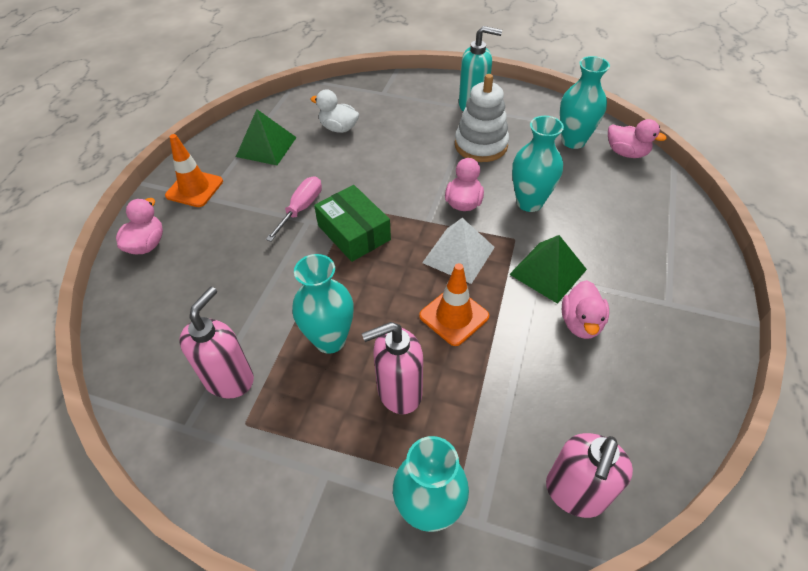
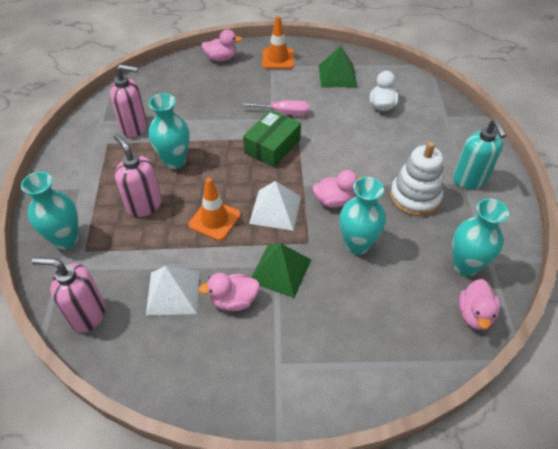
camera: 70 degrees right, 0 degrees up
none -> white pyramid [146,266,199,316]

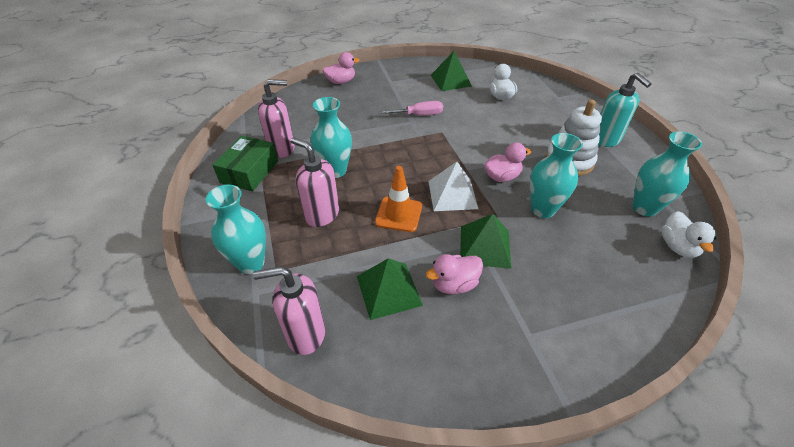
camera: 15 degrees left, 5 degrees down
white pyramid [146,266,199,316] -> green pyramid [357,258,423,320]
green box [243,110,301,167] -> green box moved to [213,136,278,191]
orange traffic cone [262,16,294,69] -> none
pink duck [459,279,500,330] -> white duck [661,211,716,258]

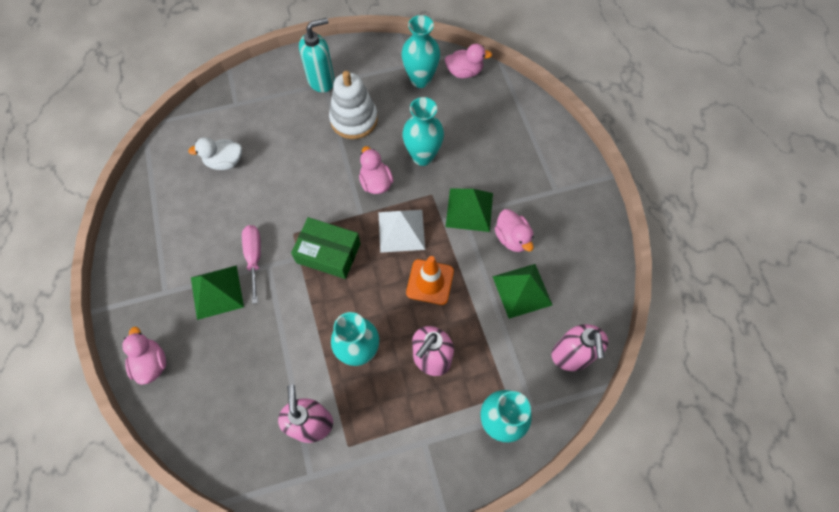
camera: 90 degrees left, 20 degrees up
green box [213,136,278,191] -> green box moved to [291,217,361,279]
green pyramid [431,51,472,91] -> green pyramid moved to [191,265,244,320]
white duck [661,211,716,258] -> pink duck [445,44,492,78]

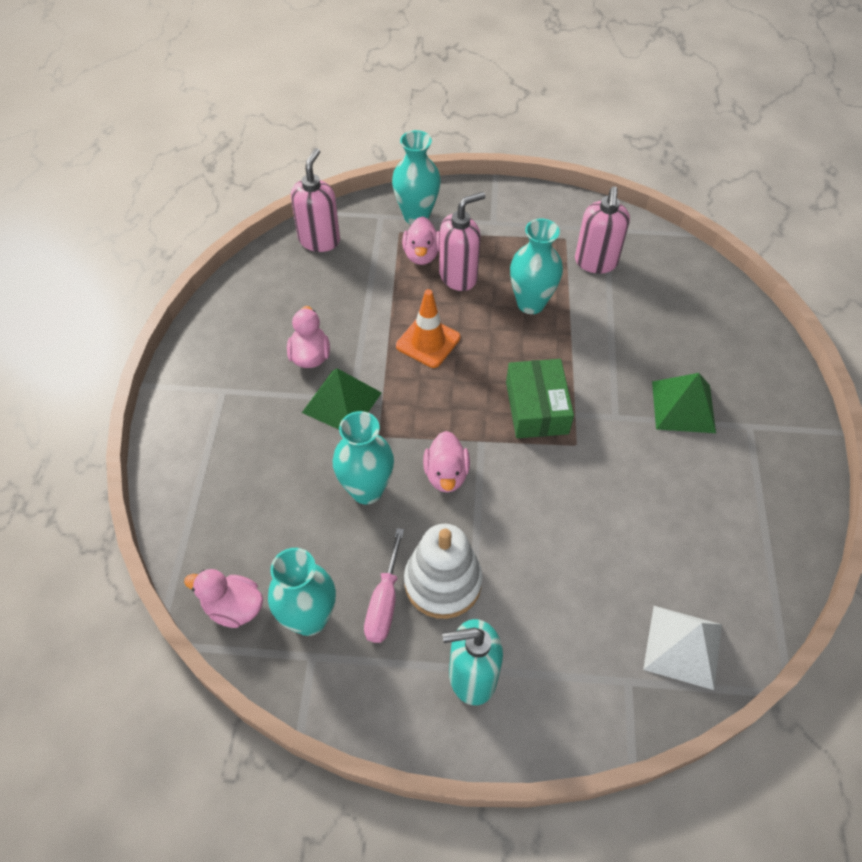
camera: 160 degrees left, 10 degrees down
pink duck [122,327,166,385] -> pink duck moved to [402,216,440,265]
white duck [188,137,242,170] -> none
pink screwdriver [242,225,261,304] -> pink screwdriver moved to [364,528,404,643]
green box [291,217,361,279] -> green box turned 45 degrees clockwise [506,359,574,438]
white pyramid [379,210,425,253] -> white pyramid moved to [643,606,722,690]
green pyramid [492,264,552,319] -> none

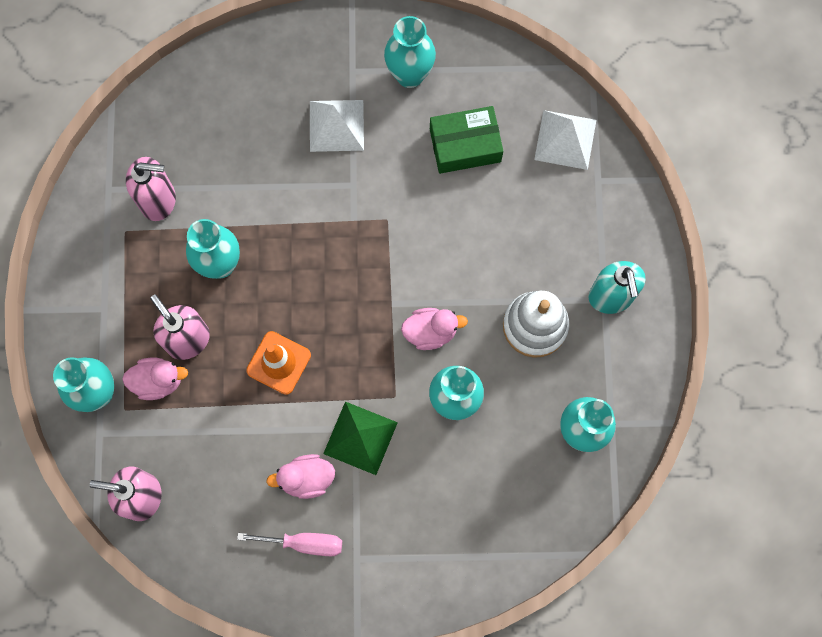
camera: 95 degrees left, 20 degrees up
pink duck [184,569,263,628] -> none
pink screwdriver [364,528,404,643] -> pink screwdriver moved to [237,533,342,556]
green box [506,359,574,438] -> green box moved to [430,106,503,174]
green pyramid [652,373,716,433] -> white pyramid [310,100,364,152]
none -> turquoise vase [384,16,436,88]

